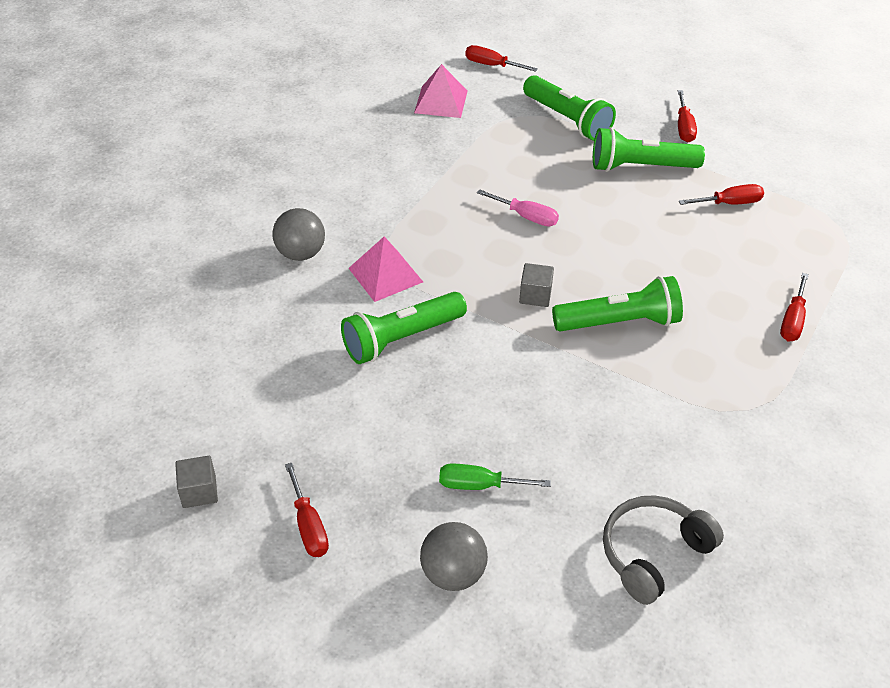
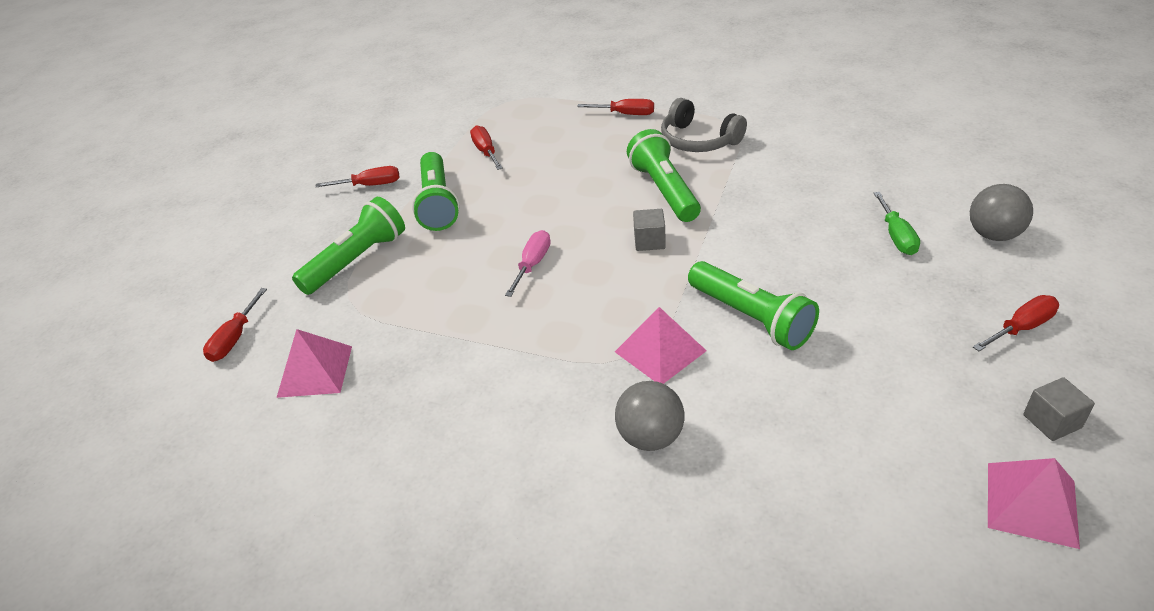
camera: 95 degrees left, 5 degrees down
grey headphones [603,495,724,605] -> grey headphones moved to [661,98,747,152]
none -> pink pyramid [988,458,1080,549]

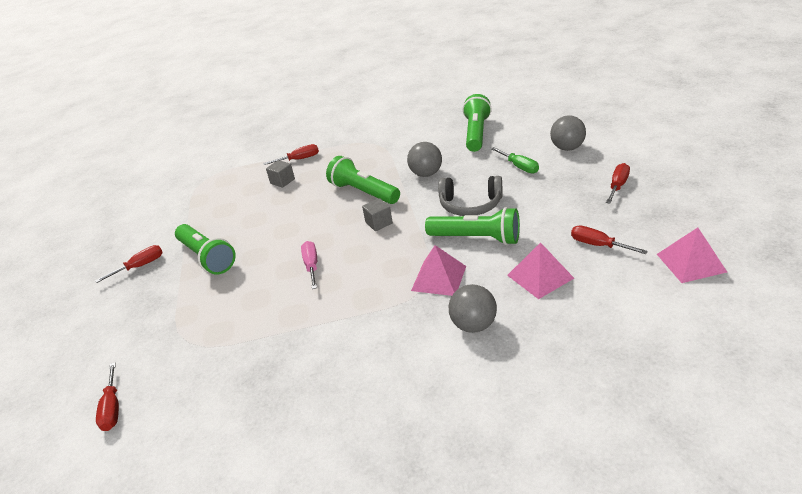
camera: 30 degrees left, 5 degrees down
pink pyramid [276,329,352,398] -> pink pyramid moved to [507,242,574,299]
green flashlight [292,197,405,295] -> green flashlight moved to [463,94,492,152]
red screwdriver [470,126,503,170] -> red screwdriver moved to [571,225,648,254]
grey headphones [661,98,747,152] -> grey headphones moved to [438,176,502,216]
grey cube [1023,377,1095,441] -> grey cube moved to [266,160,295,188]
none -> grey ball [407,142,442,177]

